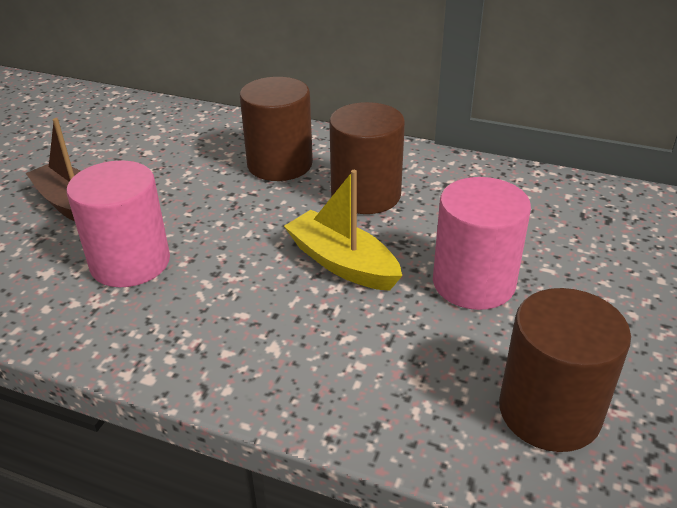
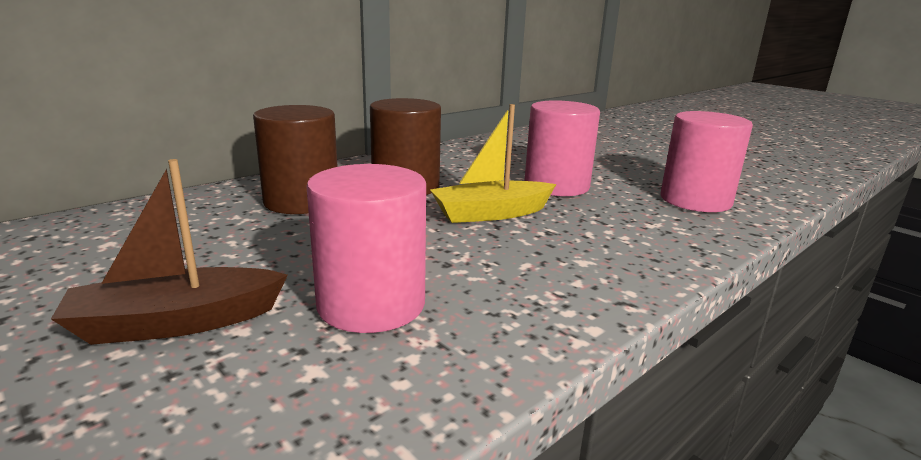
camera: 65 degrees left, 15 degrees down
brown cylinder [499,288,631,452] -> pink cylinder [660,111,753,212]

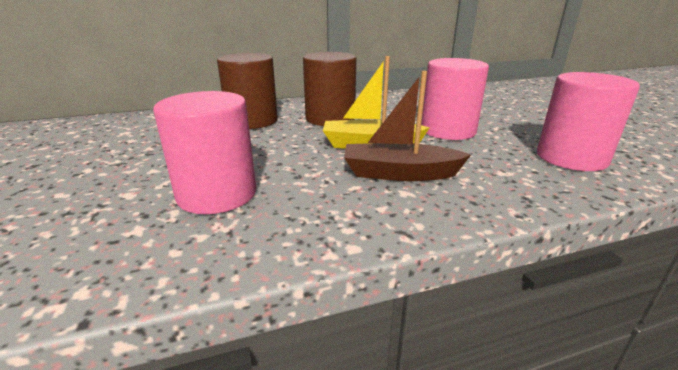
camera: 25 degrees right, 5 degrees up
brown boat [51,159,288,345] -> brown boat moved to [344,71,471,181]

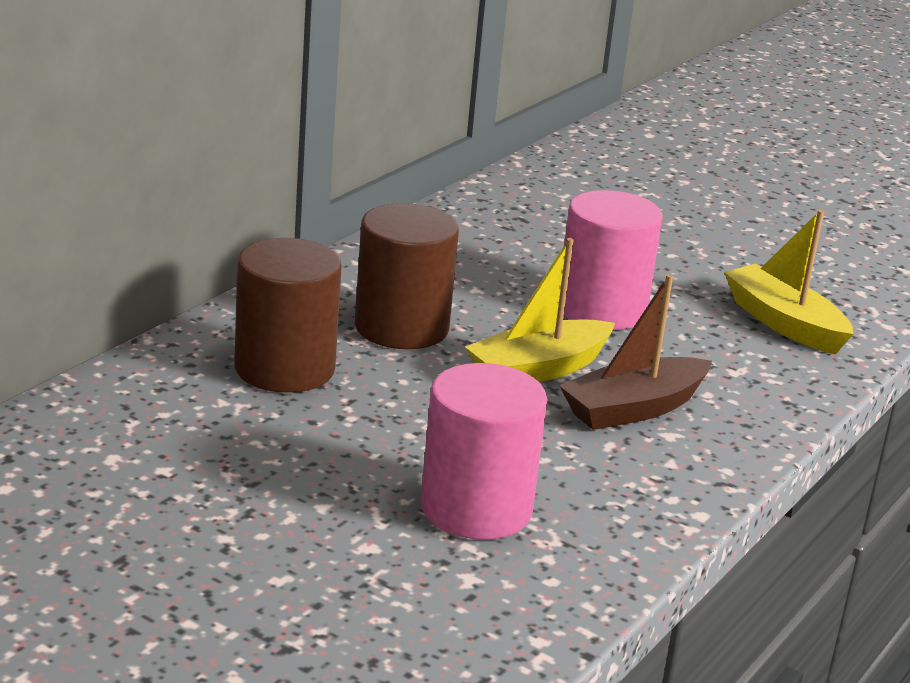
camera: 40 degrees left, 0 degrees up
pink cylinder [537,72,640,171] -> yellow boat [724,210,854,354]

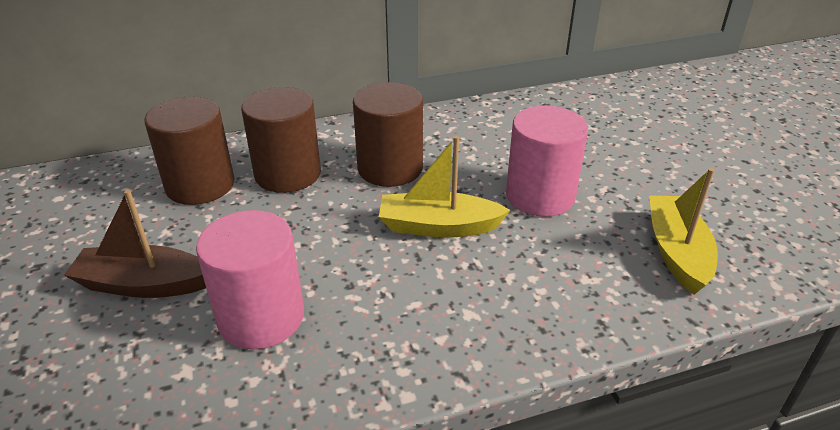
camera: 40 degrees right, 10 degrees up
brown boat [559,274,712,430] -> brown boat moved to [64,190,206,298]
none -> brown cylinder [144,96,235,205]

